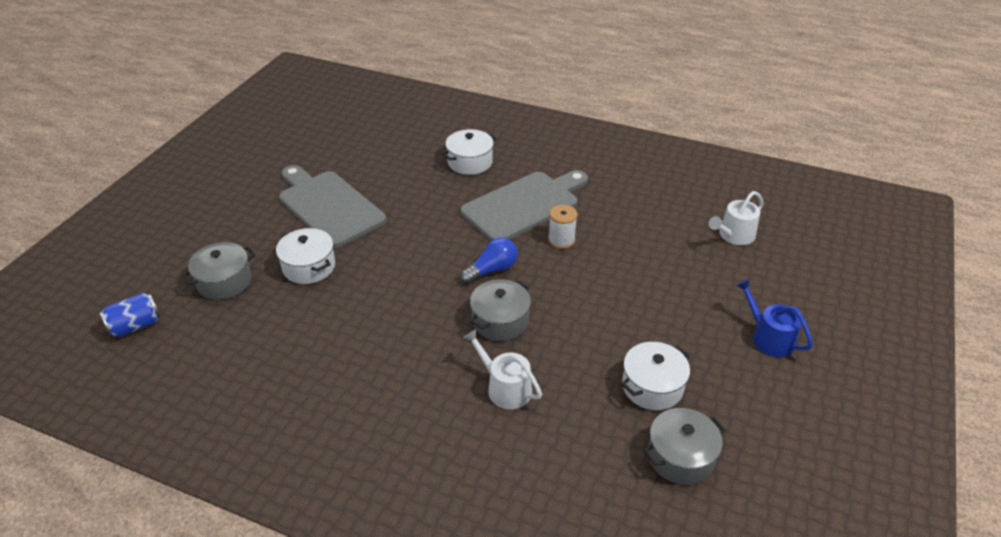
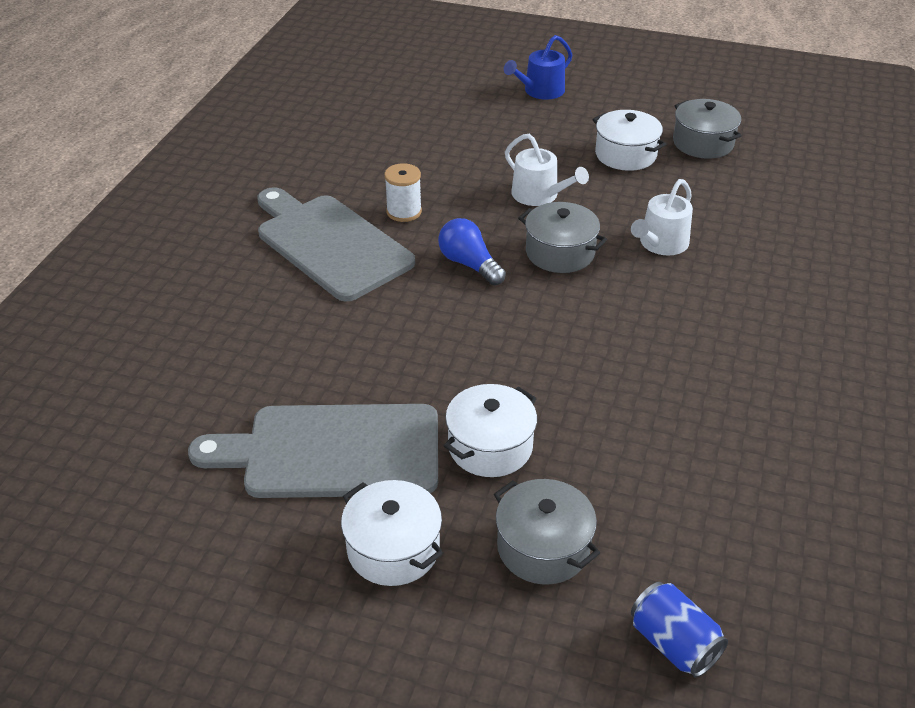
camera: 95 degrees left, 0 degrees up
grey cutting board [279,165,386,248] -> grey cutting board turned 45 degrees clockwise [188,404,438,498]
white pot [442,129,497,175] -> white pot moved to [341,480,444,586]
white watering can [709,191,763,245] -> white watering can moved to [505,134,589,206]

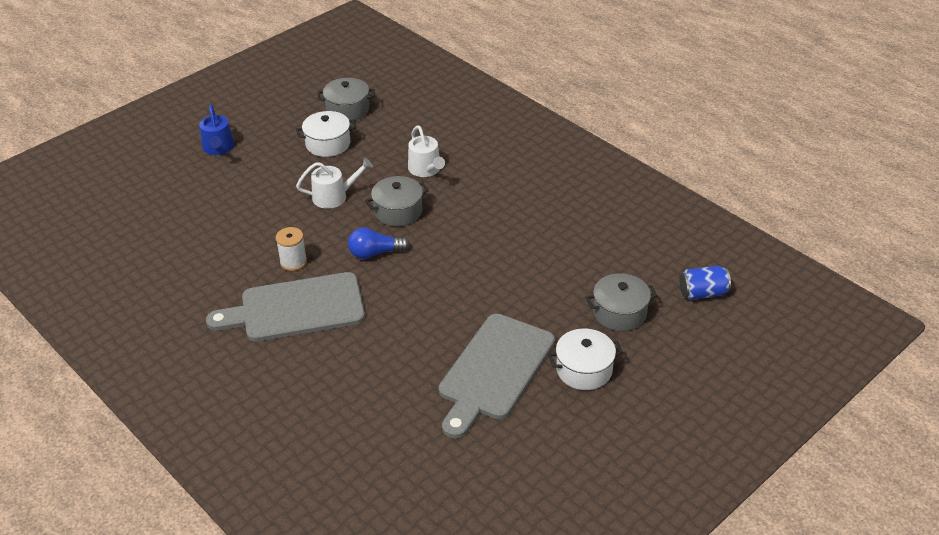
camera: 60 degrees left, 0 degrees up
white pot [444,384,537,477] -> none

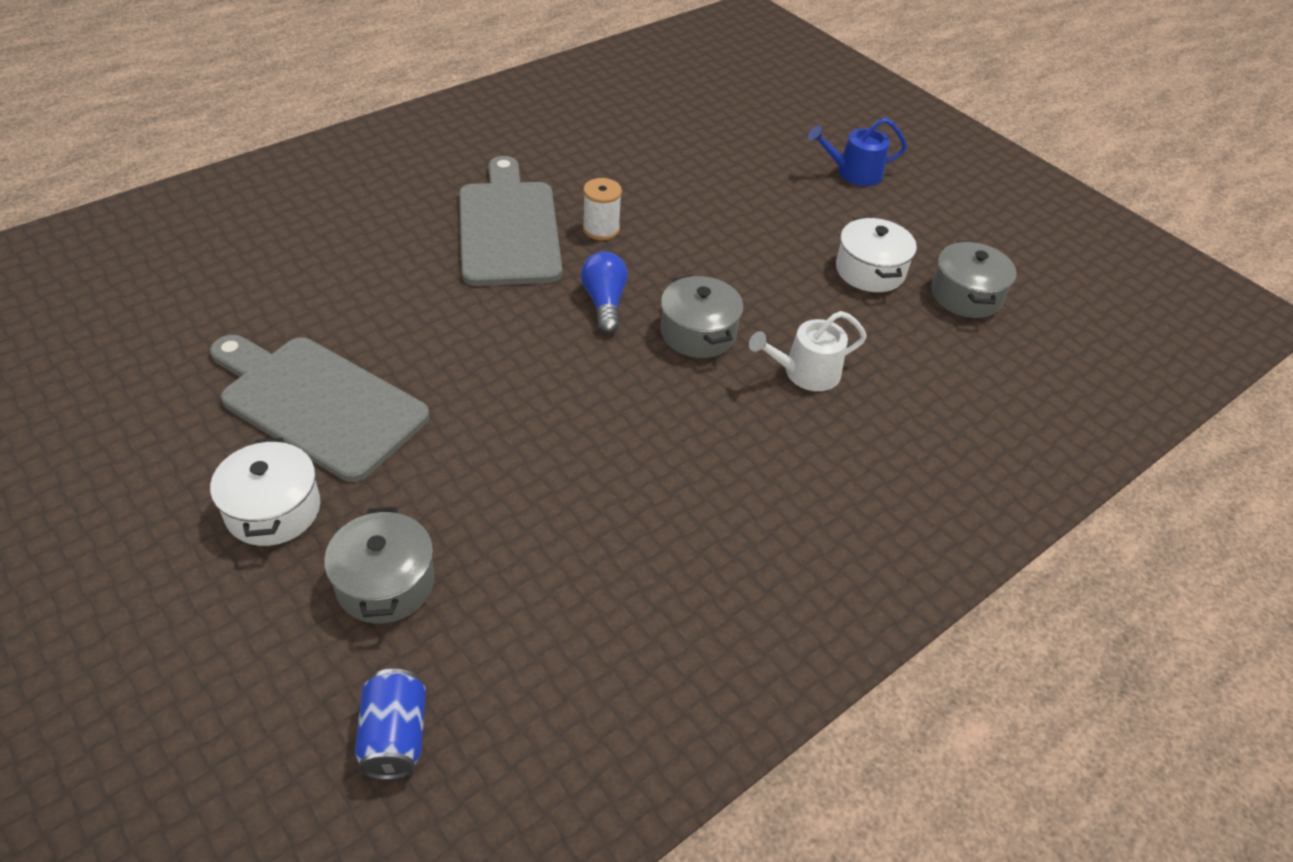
camera: 90 degrees right, 5 degrees up
white watering can [296,158,373,209] -> none

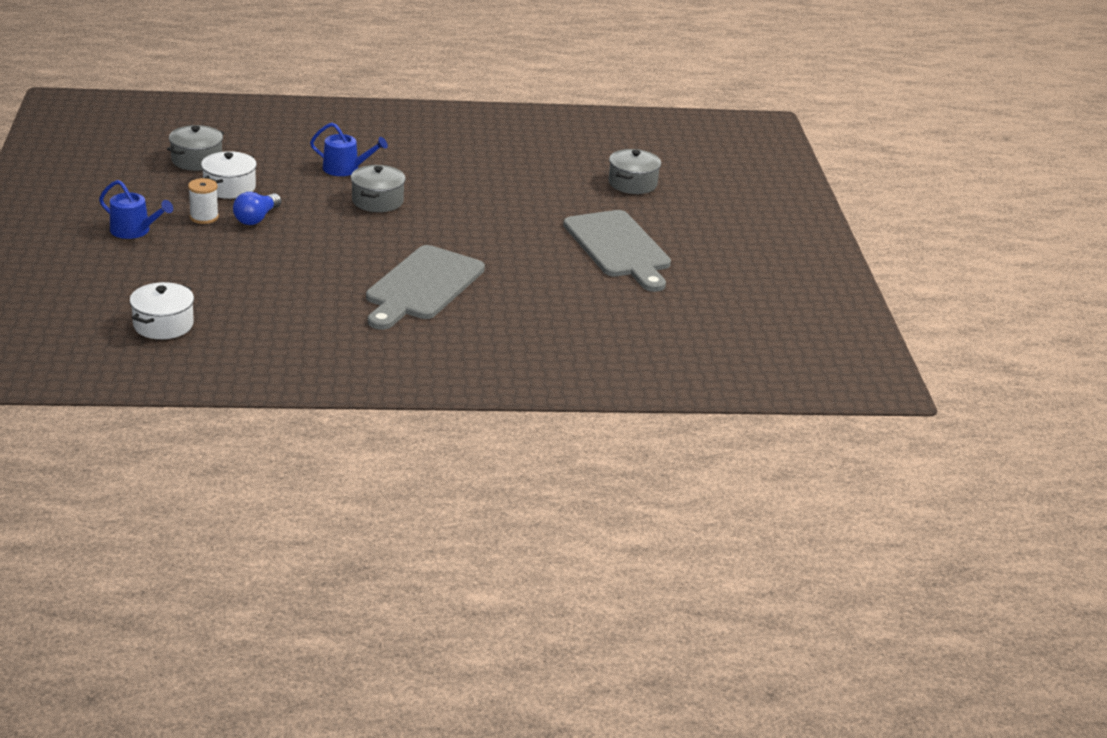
camera: 145 degrees left, 15 degrees down
white pot [210,438,320,546] -> white pot moved to [130,282,194,339]
blue can [354,669,426,780] -> none
blue light bulb [581,252,628,334] -> blue light bulb moved to [233,192,282,225]
white spool [583,178,622,240] -> white spool moved to [188,178,219,224]
white watering can [749,311,867,391] -> blue watering can [310,123,388,176]

